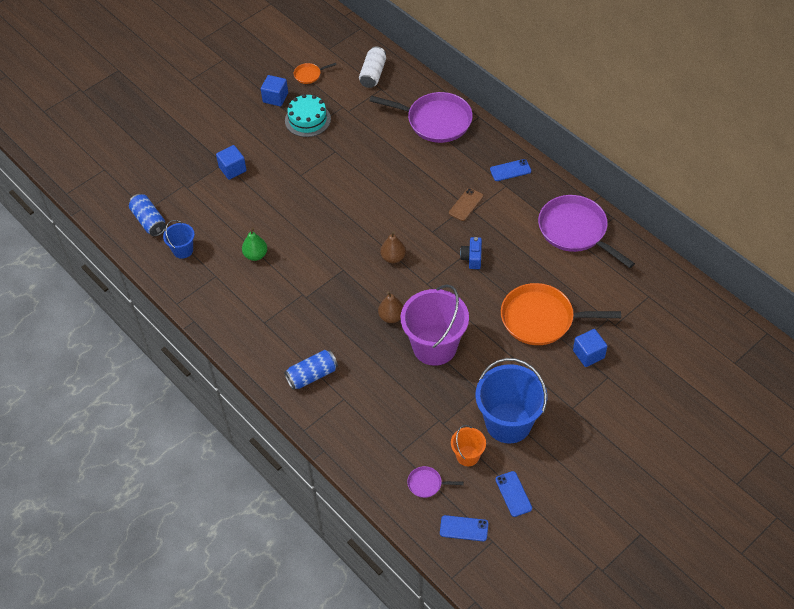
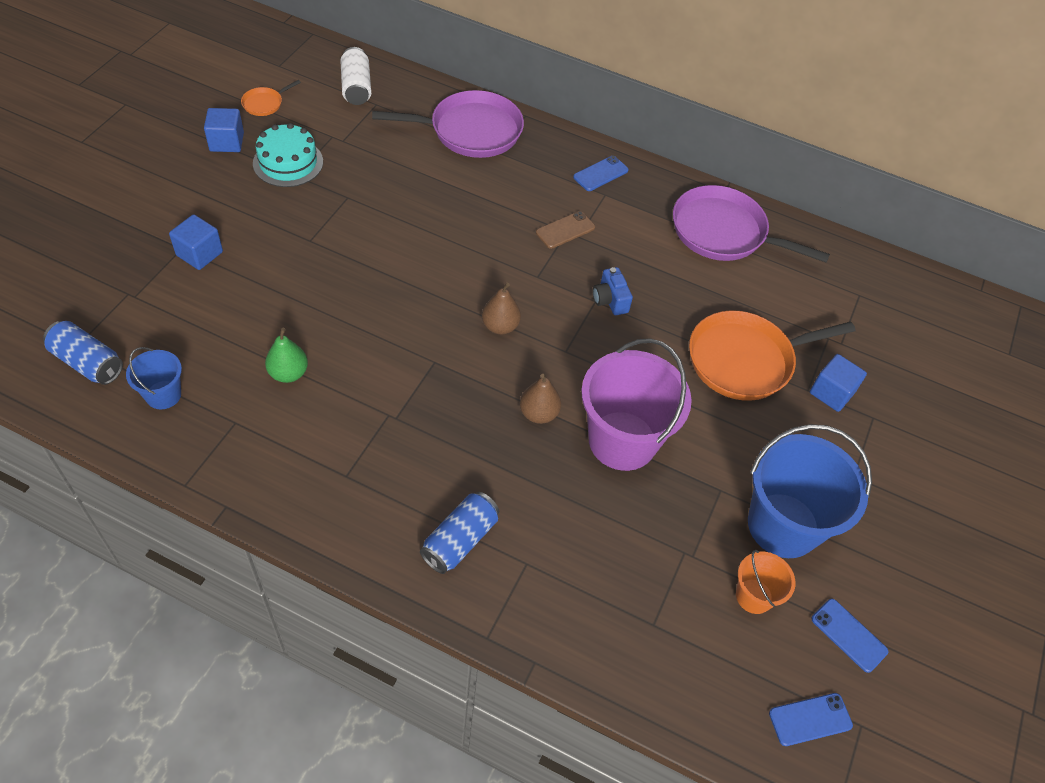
camera: 30 degrees left, 0 degrees up
purple pan [407,466,464,498] -> none
brown phone [449,188,483,221] -> brown phone turned 45 degrees clockwise [536,211,595,249]

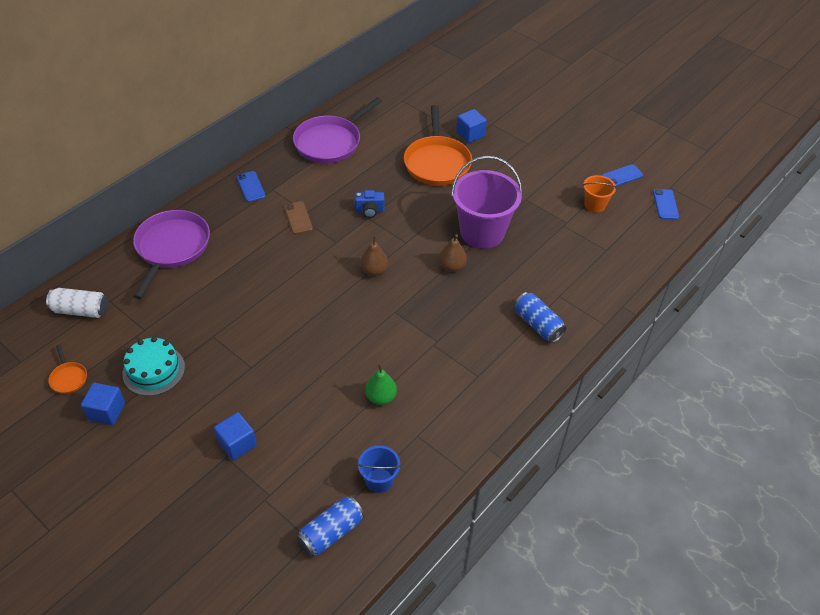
camera: 70 degrees left, 5 degrees down
blue bucket [748,424,872,558] -> none

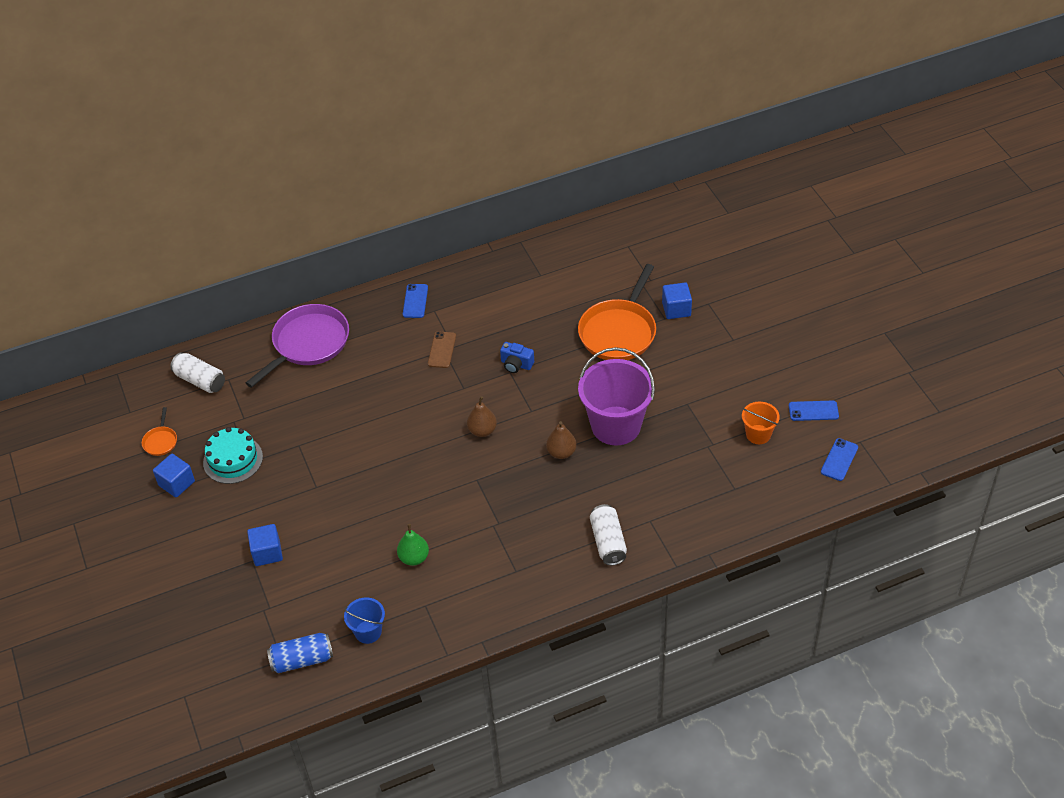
camera: 30 degrees right, 0 degrees up
purple pan [293,97,382,163] -> none
blue can [514,292,567,343] -> white can [590,504,627,565]

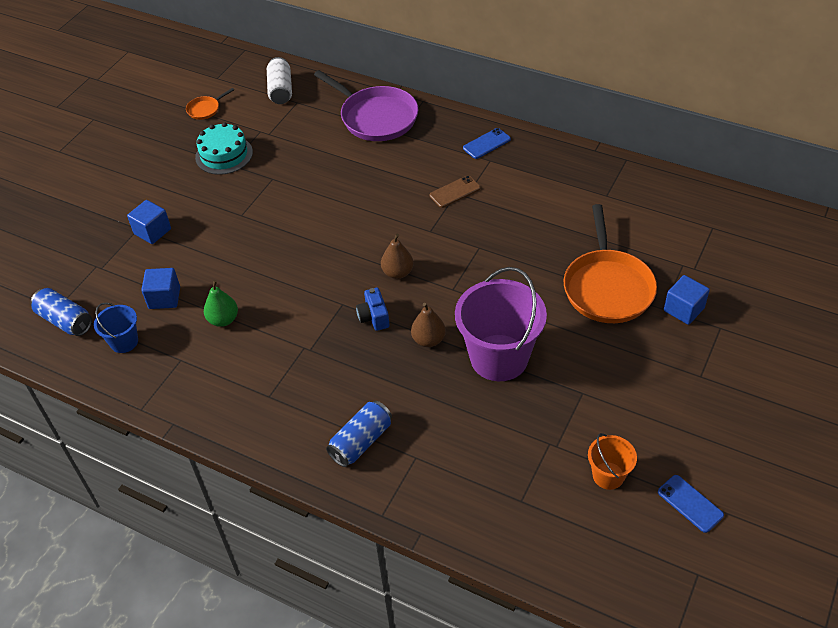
camera: 50 degrees right, 0 degrees up
blue cube [153,454,195,498] -> blue cube moved to [141,268,180,309]
purple pan [246,304,349,388] -> purple pan turned 45 degrees clockwise [314,70,418,141]
blue camera [500,342,534,373] -> blue camera moved to [356,288,389,331]
orange pan [578,264,656,360] -> orange pan turned 75 degrees counterclockwise [564,204,657,323]
white can [590,504,627,565] -> blue can [326,401,392,467]
blue phone [821,438,858,481] -> none

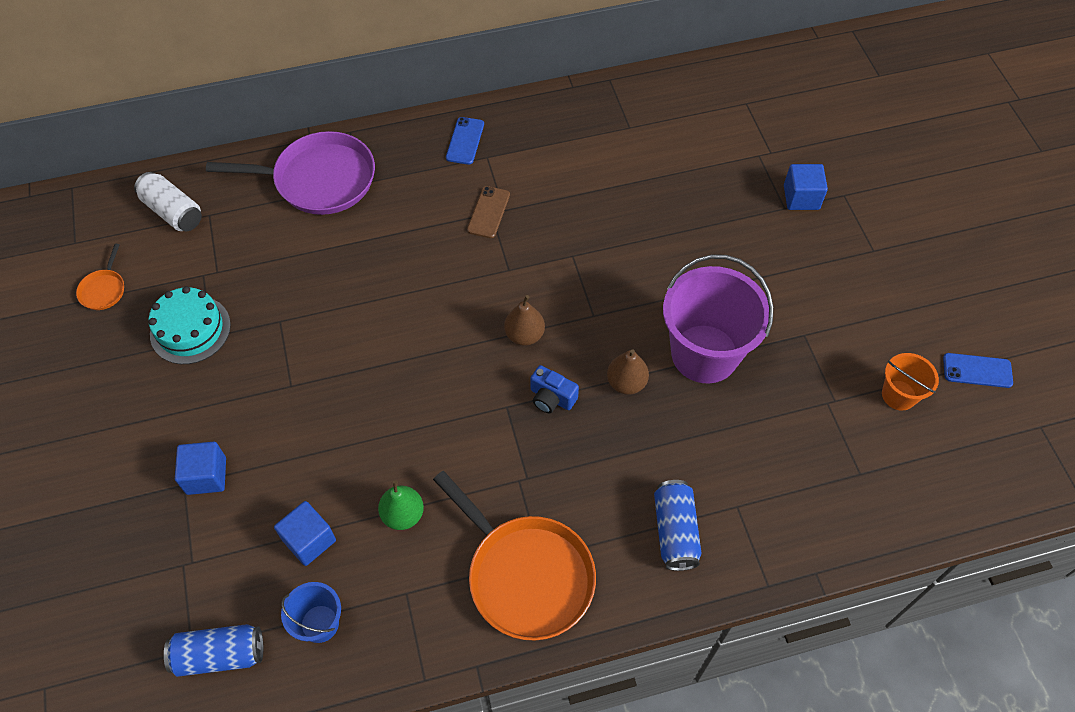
camera: 45 degrees left, 10 degrees up
orange pan [564,204,657,323] -> orange pan moved to [433,471,596,641]

